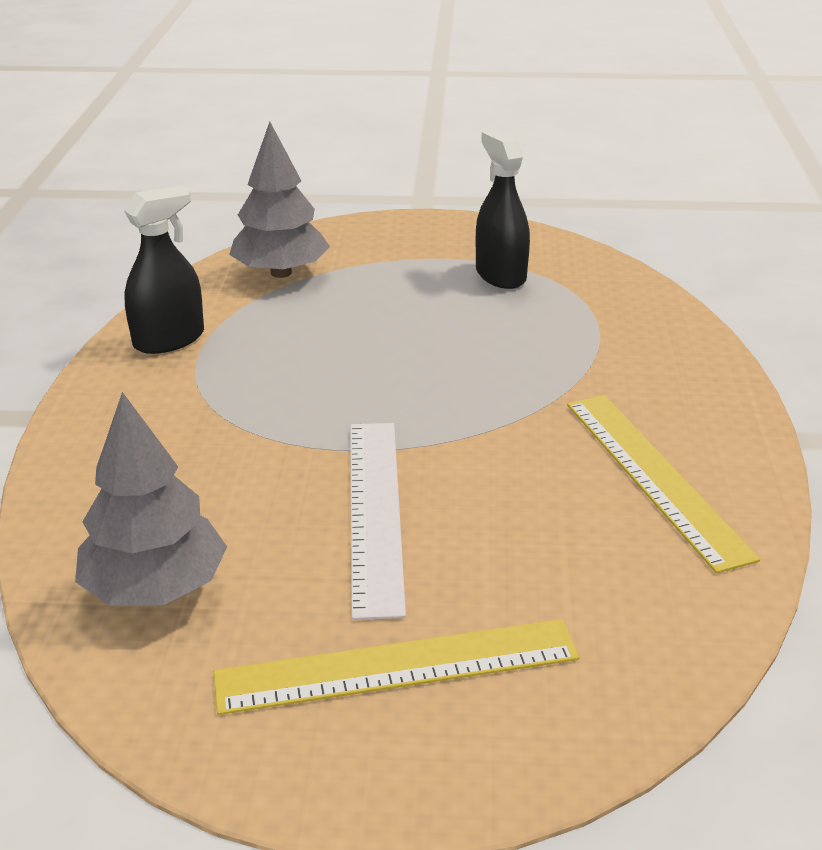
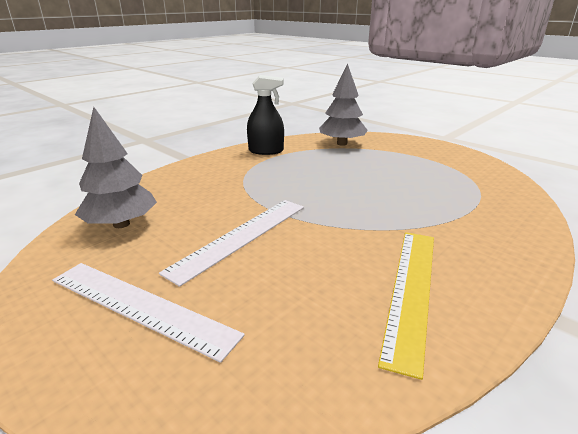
camera: 40 degrees right, 5 degrees down
yellow ruler [214,619,580,715] -> white ruler [52,263,245,363]
black spray bottle [476,130,530,289] -> none

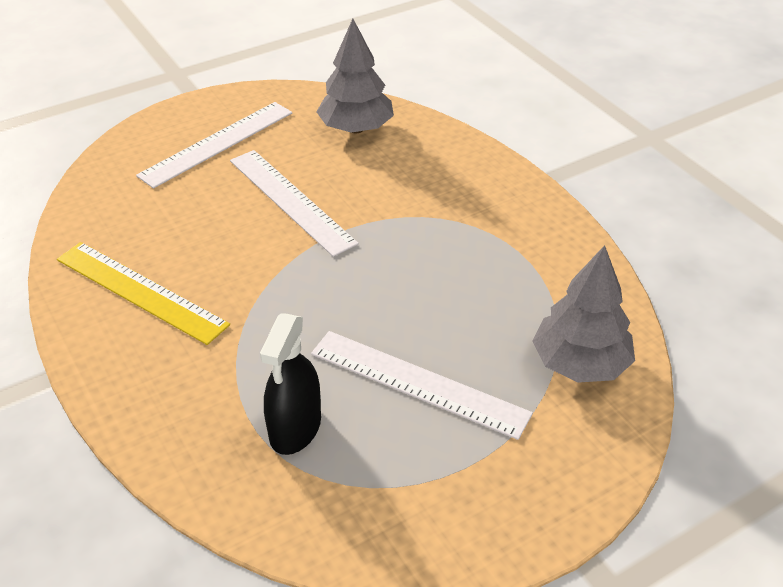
camera: 105 degrees right, 15 degrees up
black spray bottle [247,75,284,155] -> black spray bottle moved to [260,313,321,455]
none -> white ruler [311,331,533,440]

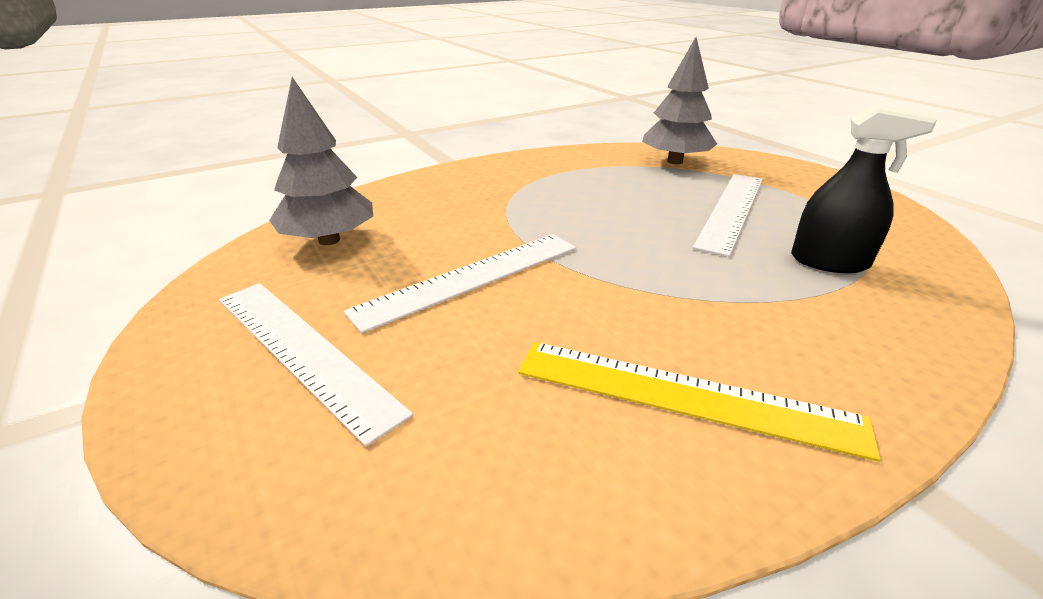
camera: 90 degrees left, 10 degrees down
yellow ruler [57,242,230,345] -> yellow ruler turned 75 degrees clockwise [518,342,881,462]

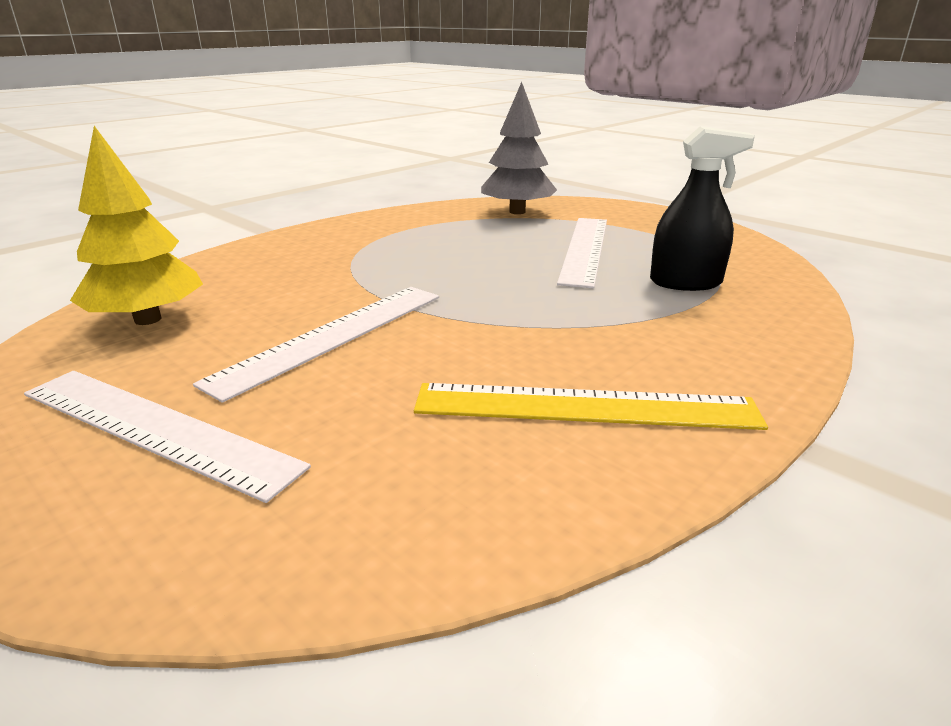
camera: 15 degrees left, 5 degrees down
grey tree [269,77,373,245] -> yellow tree [70,126,203,325]

